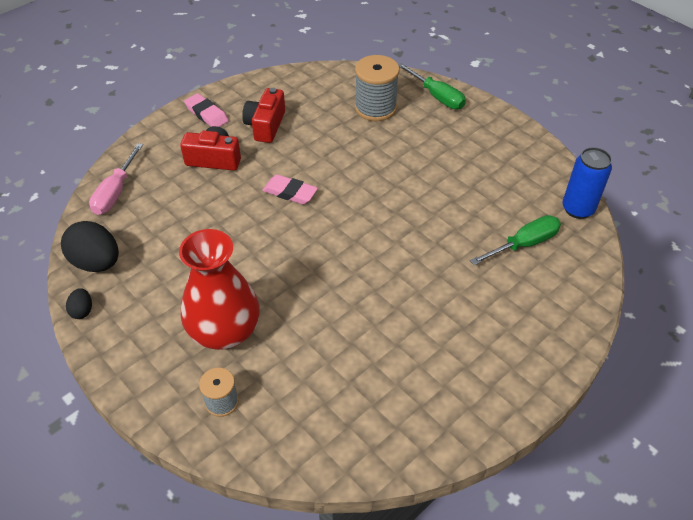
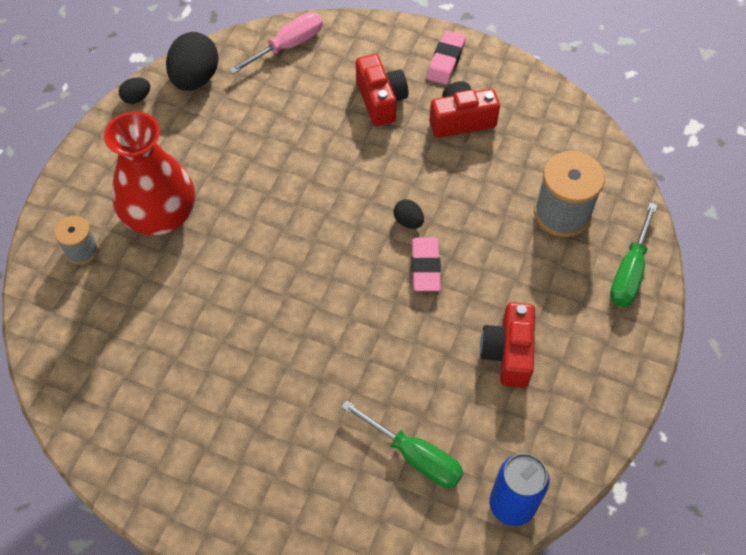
camera: 65 degrees right, 10 degrees up
pink screwdriver [89,143,143,215] -> pink screwdriver turned 150 degrees clockwise [229,13,322,74]
pink eraser [262,174,318,205] -> pink eraser moved to [412,237,441,291]
none -> black egg [394,199,424,229]
none -> red camera [480,303,535,388]

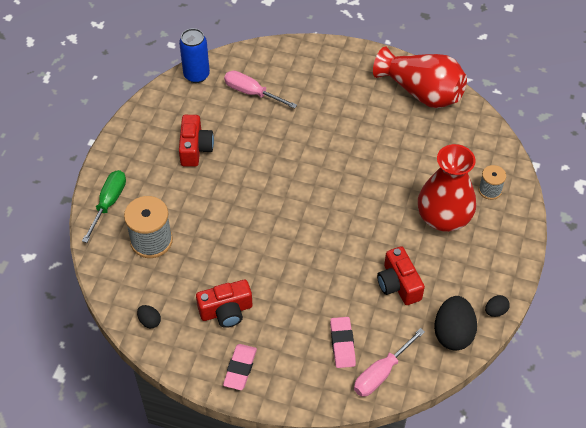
camera: 175 degrees right, 5 degrees down
green screwdriver [341,400,464,488] -> pink screwdriver [224,71,297,109]
red camera [356,54,408,126] -> red camera moved to [377,246,425,305]
black egg [394,199,424,229] -> black egg moved to [137,305,161,328]
pink eraser [412,237,441,291] -> pink eraser moved to [330,317,356,368]
none -> red vase [373,47,467,108]

